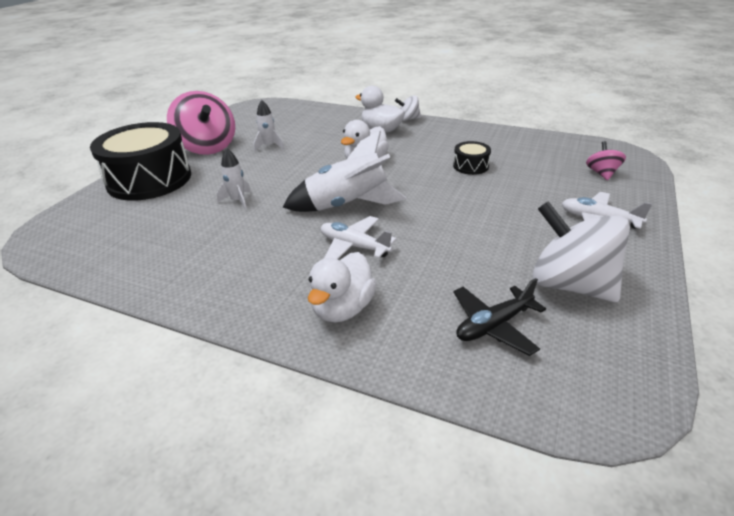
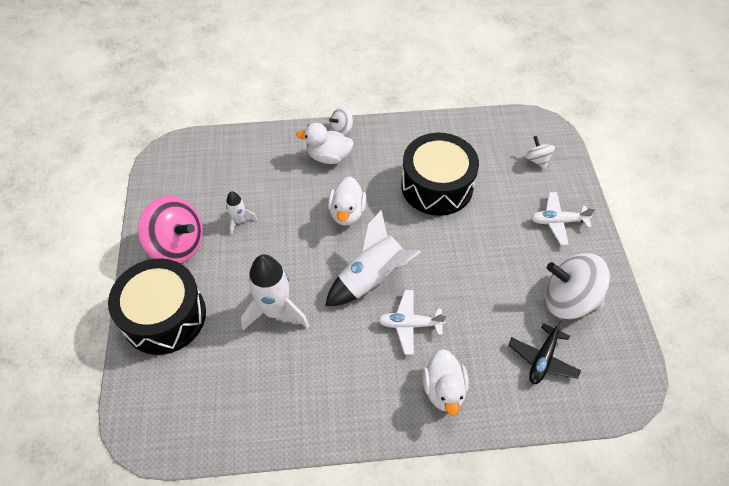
camera: 30 degrees left, 20 degrees up
white rocket [217,148,251,210] -> white rocket [241,254,309,330], size x1.98
black drum [453,141,491,175] -> black drum [401,133,479,216], size x2.30
pink spinning top [586,141,626,180] -> white spinning top [525,136,555,169]

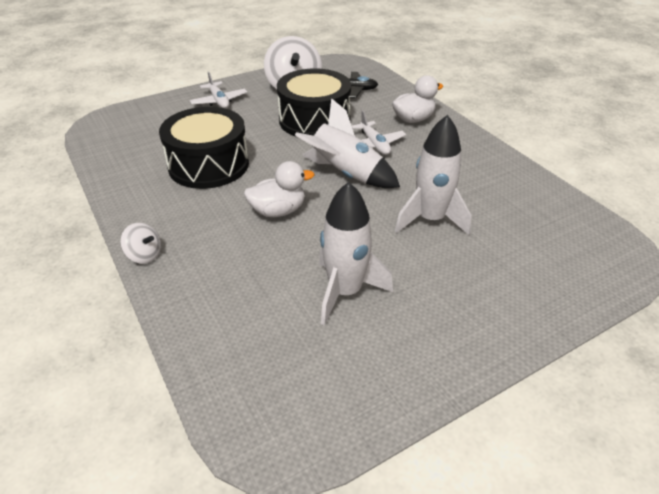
camera: 115 degrees left, 15 degrees down
black drum [108,258,206,355] -> black drum moved to [277,68,351,137]
pink spinning top [138,196,203,264] -> none
white rocket [226,191,257,235] -> white rocket [319,182,393,326], size x1.98
white duck [296,123,354,164] -> none
white spinning top [525,136,555,169] -> none

